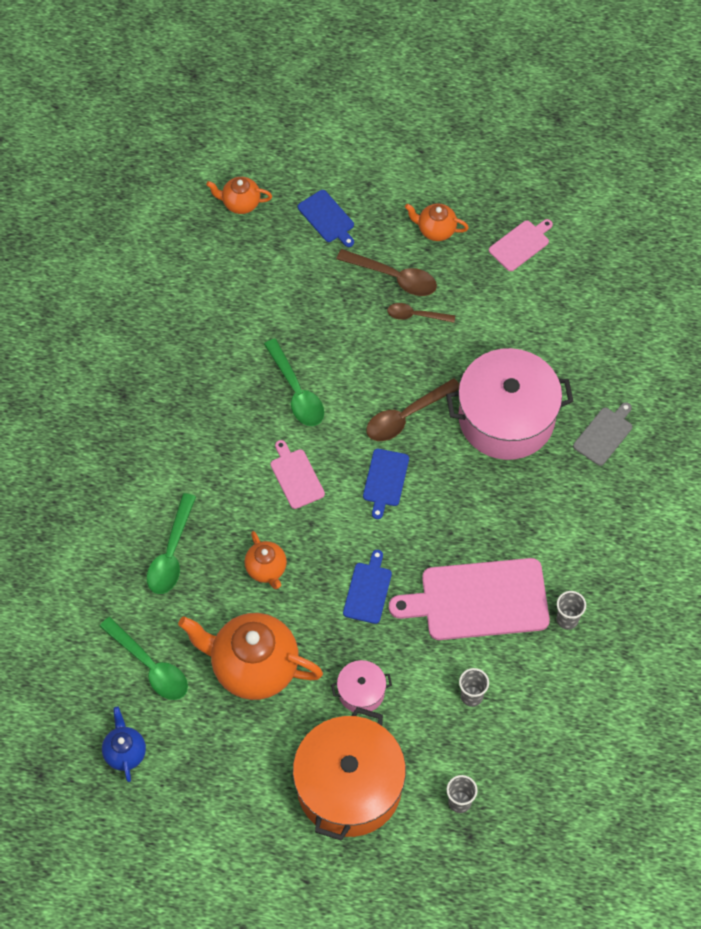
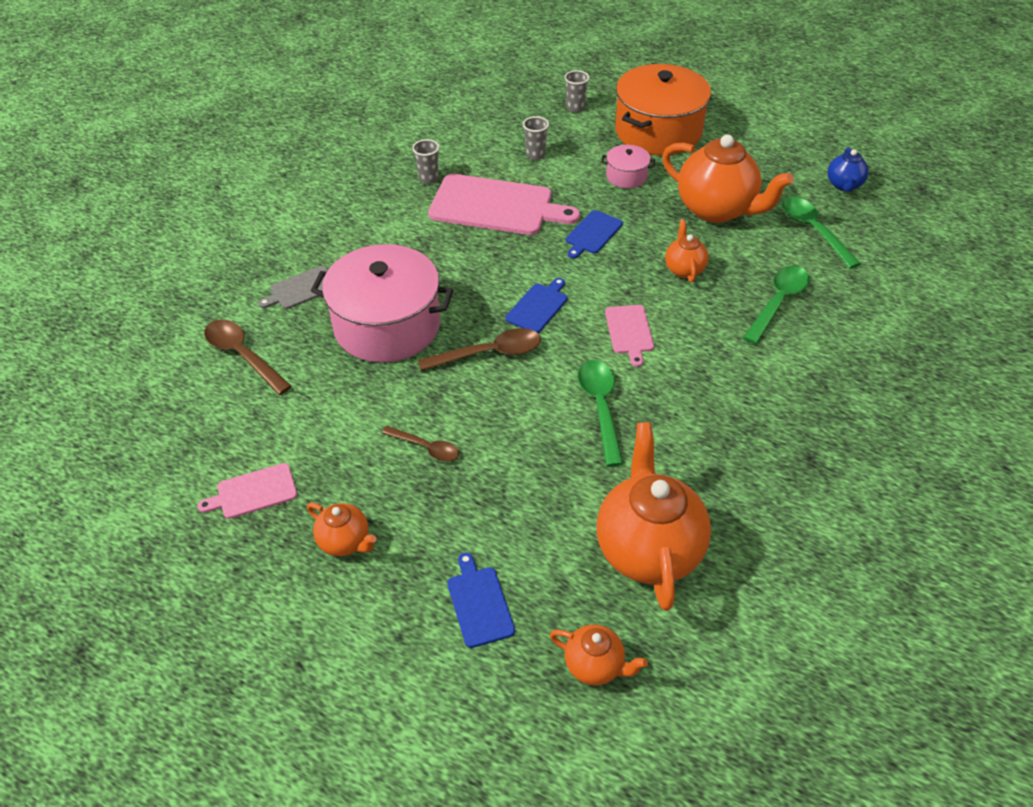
camera: 160 degrees left, 15 degrees down
brown spoon [336,249,437,296] -> brown spoon moved to [204,319,292,395]
none -> orange teapot [597,422,711,611]

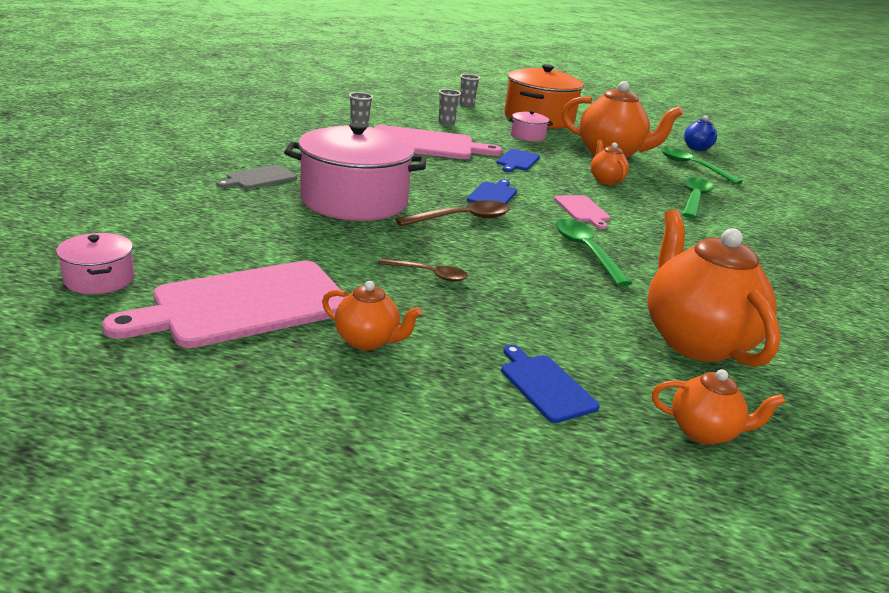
camera: 15 degrees left, 20 degrees down
pink cutting board [198,463,297,519] -> pink cutting board [102,261,347,348], size x2.02
brown spoon [204,319,292,395] -> none
none -> pink pot [56,233,134,294]

